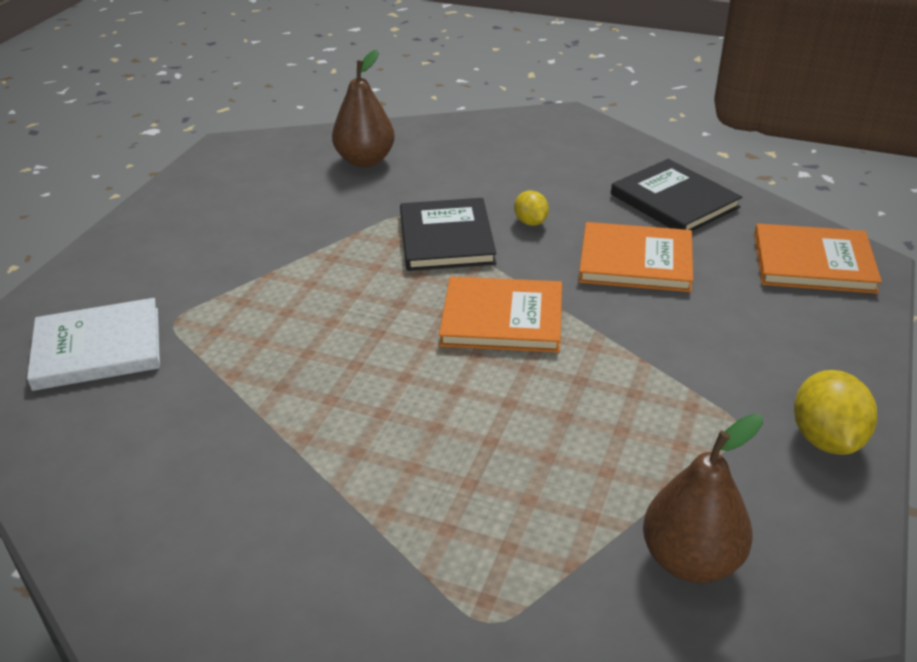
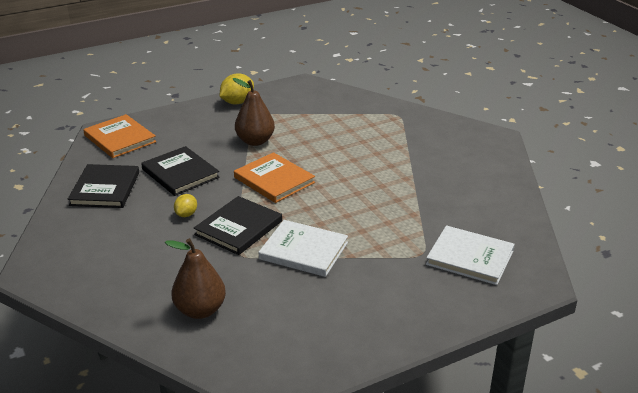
camera: 140 degrees left, 5 degrees down
orange book [579,222,693,292] -> black book [141,146,220,196]
brown pear [643,414,763,583] -> brown pear moved to [233,78,275,146]
none -> white book [259,220,348,277]

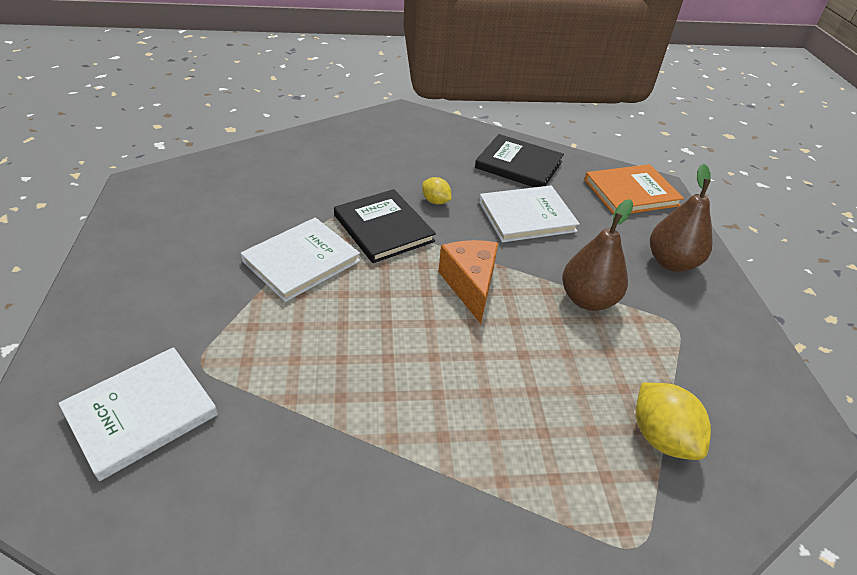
camera: 110 degrees right, 10 degrees up
black book [141,146,220,196] -> white book [479,186,580,242]
brown pear [165,238,226,319] -> brown pear moved to [650,164,713,272]
yellow lemon [220,73,254,104] -> yellow lemon moved to [636,383,711,460]
orange book [234,152,315,203] -> orange cheese [438,240,498,324]

